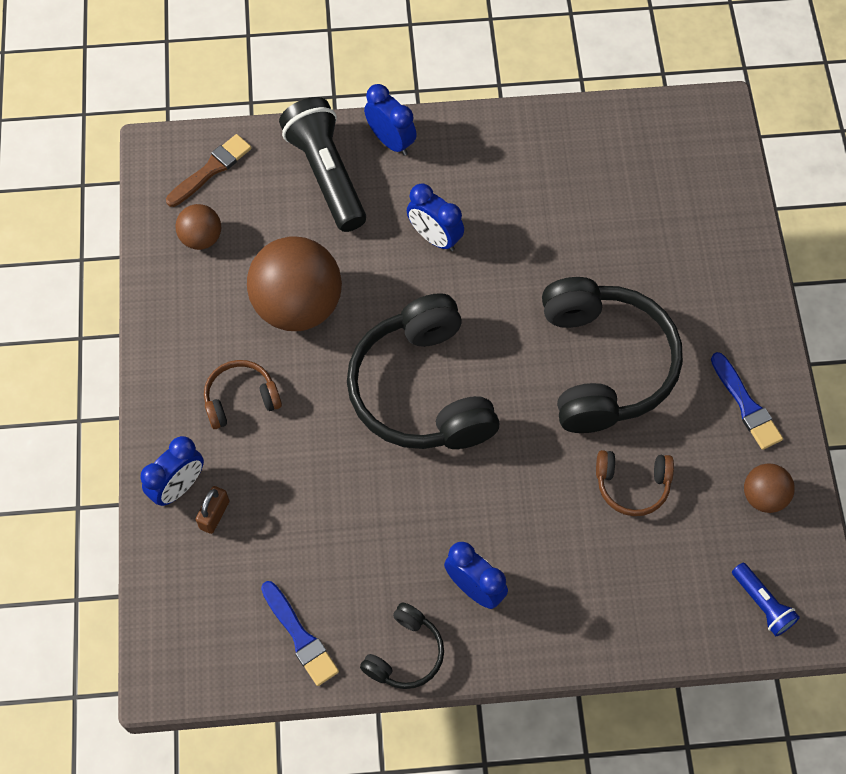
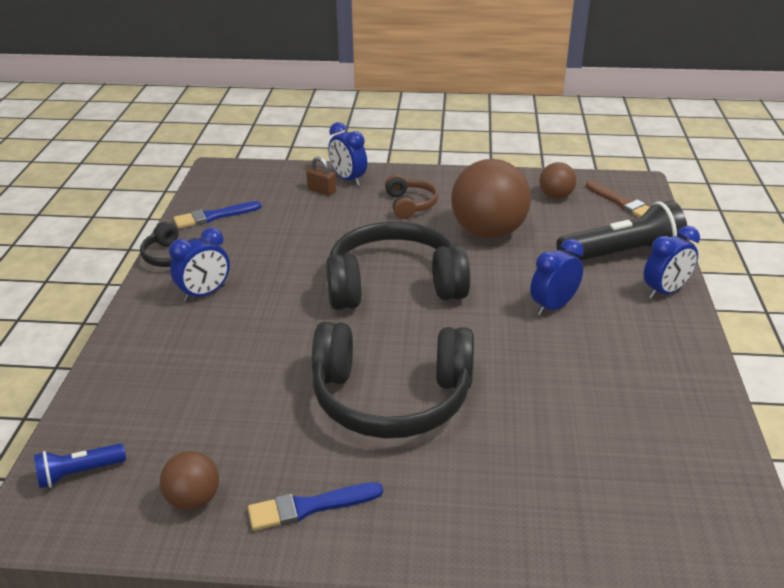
camera: 100 degrees right, 30 degrees down
brown headphones [596,450,674,516] -> none

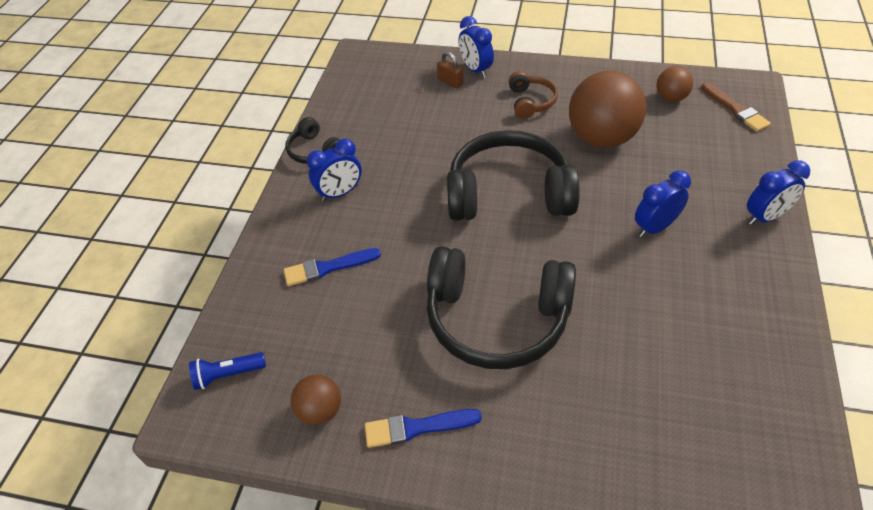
camera: 10 degrees right, 15 degrees up
blue brush [173,201,261,229] -> blue brush moved to [284,248,381,286]
black flashlight [557,201,688,261] -> none

